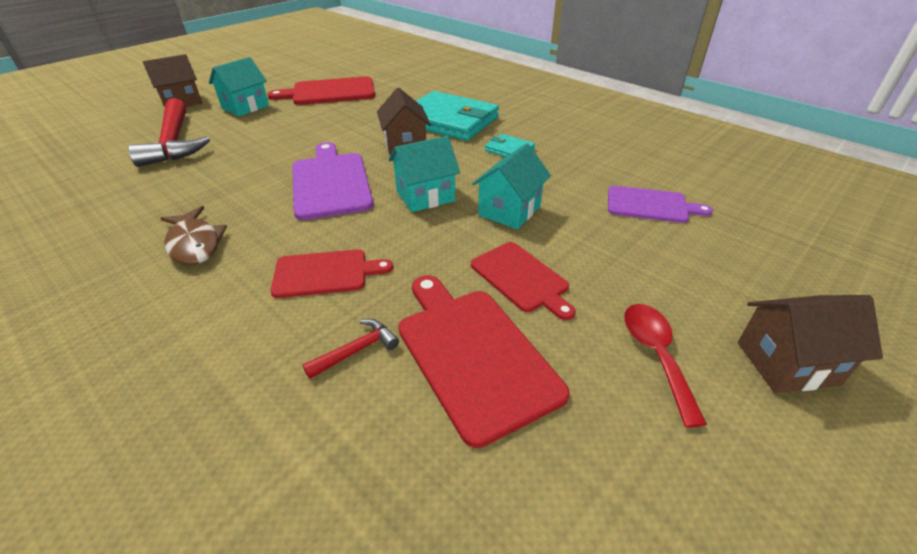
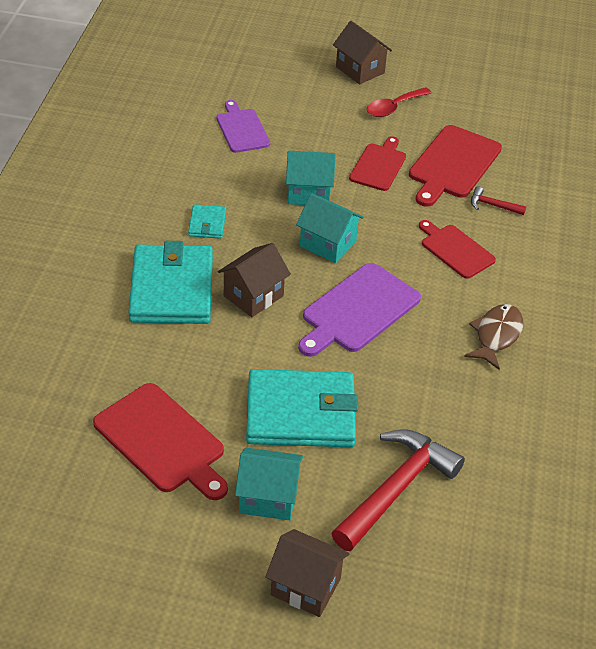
camera: 125 degrees left, 5 degrees up
none -> turquoise wallet [246,369,358,447]

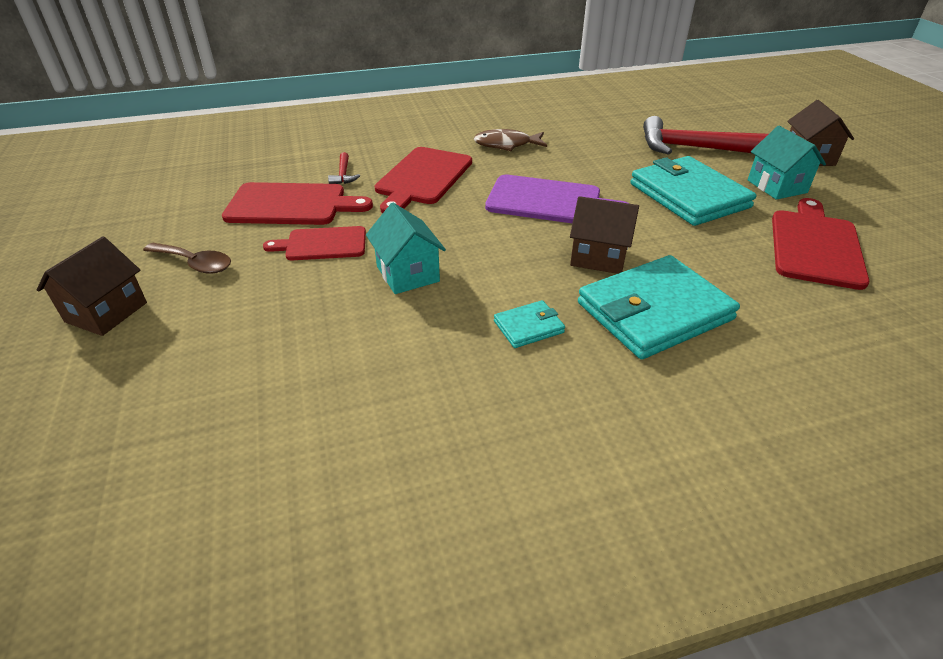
camera: 115 degrees left, 5 degrees down
purple cutting board [217,100,270,153] -> none
turquoise house [296,193,364,263] -> none
red spoon [367,87,432,117] -> brown spoon [143,243,231,274]
red cutting board [419,220,496,279] -> red cutting board [375,147,472,213], size x1.55

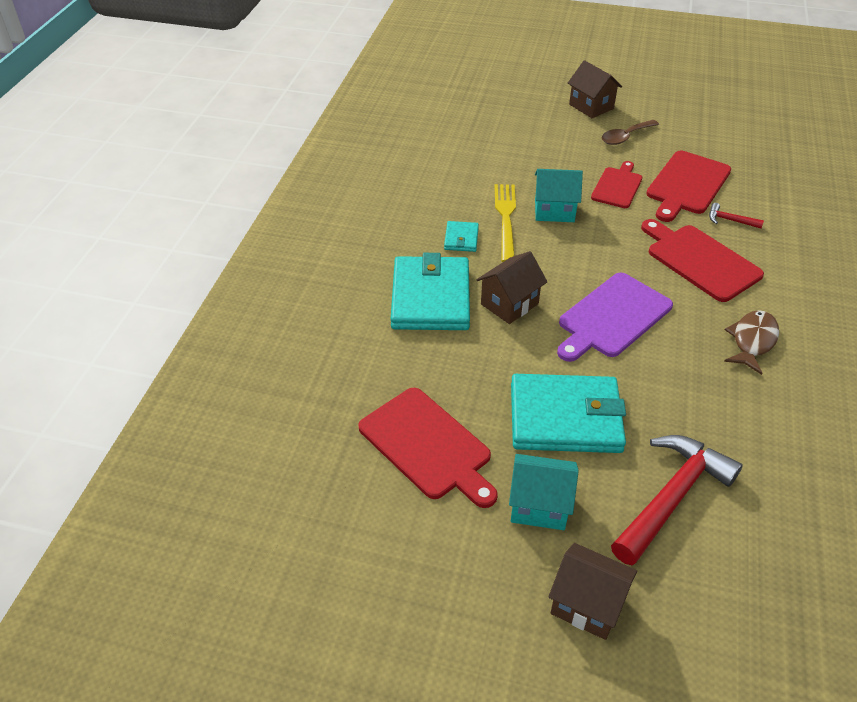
camera: 120 degrees right, 5 degrees up
none -> yellow fork [495,184,516,262]

